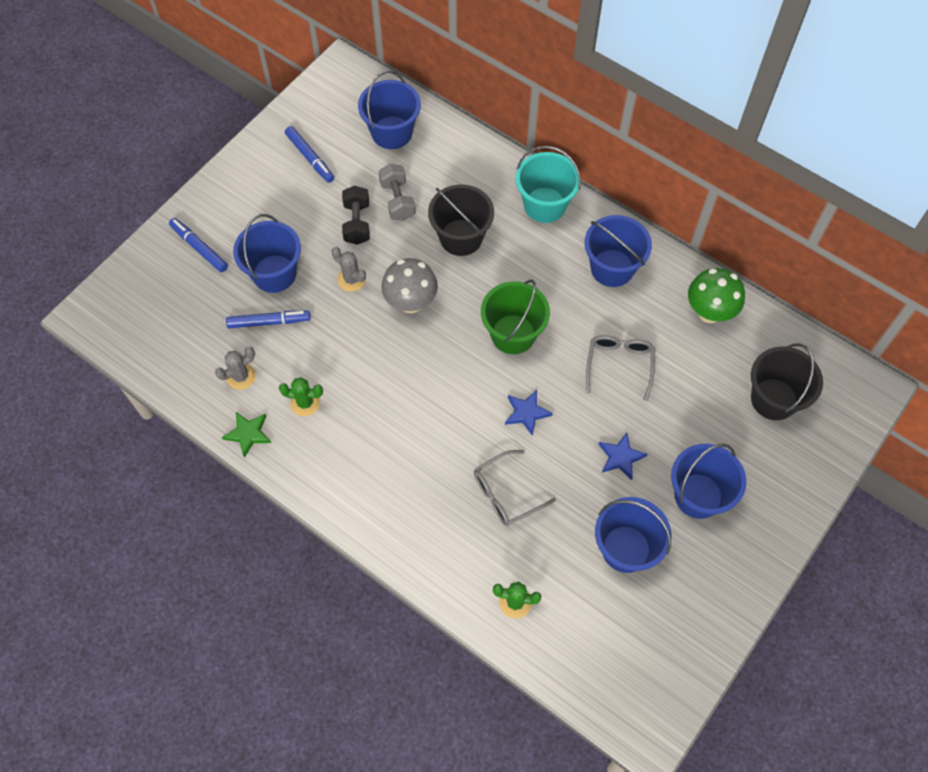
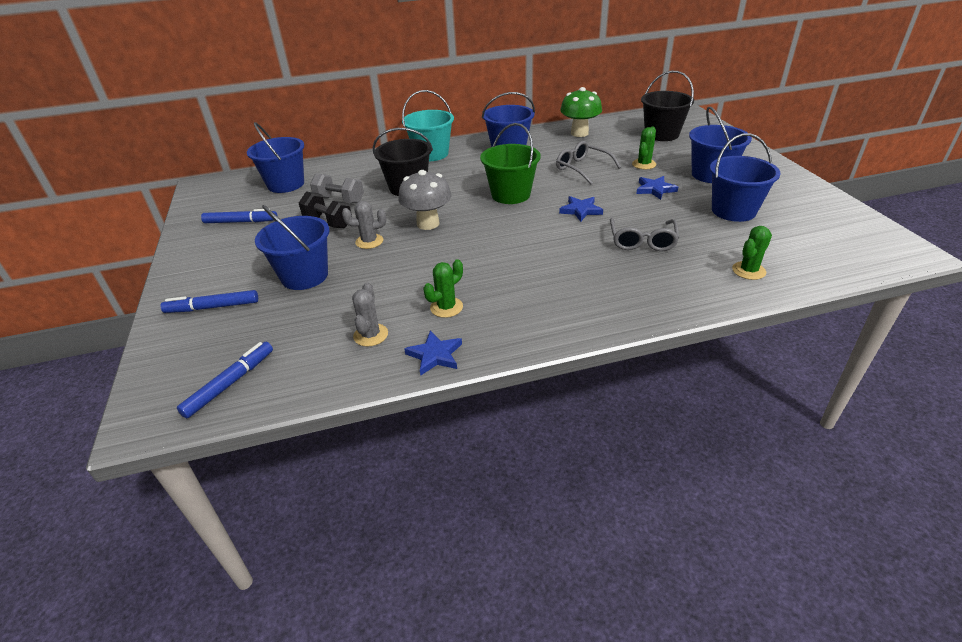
camera: 50 degrees left, 25 degrees down
green star [222,412,271,458] -> blue star [404,331,462,375]
blue marker [226,311,311,328] -> blue marker moved to [177,342,273,419]
none -> green cactus [632,127,657,169]

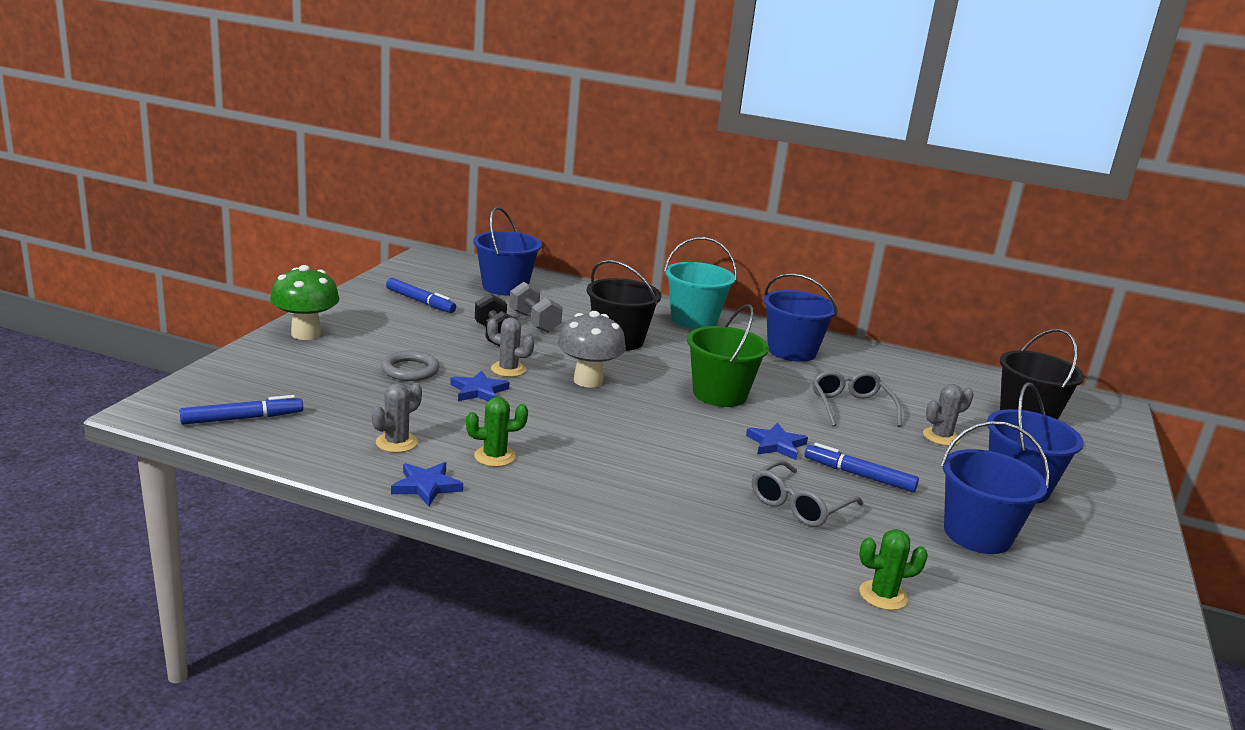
camera: 30 degrees right, 15 degrees down
blue marker [161,290,258,313] -> blue marker moved to [805,443,919,492]
blue bucket [255,205,329,290] -> grey ring [381,351,440,381]
green mushroom [560,87,602,137] -> green mushroom moved to [270,265,340,340]
green cactus [632,127,657,169] -> grey cactus [923,384,974,446]
blue star [636,176,678,200] -> blue star moved to [450,370,509,401]

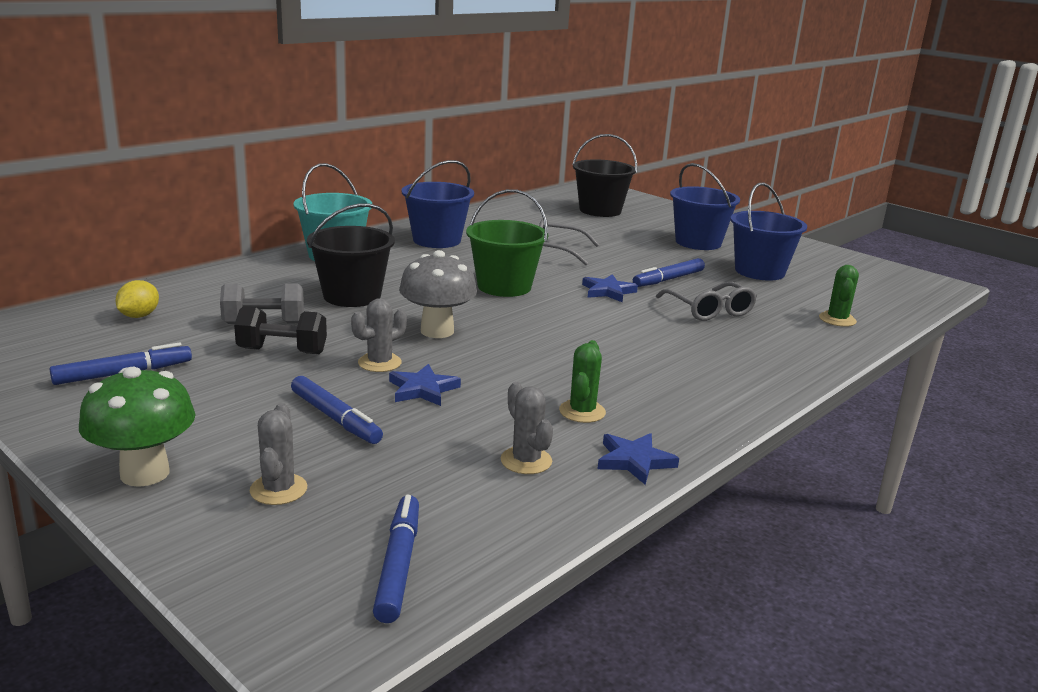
camera: 65 degrees left, 0 degrees up
grey ring [381,351,440,381] -> blue marker [291,376,383,444]
blue bucket [473,207,542,296] -> yellow lemon [115,280,159,318]
grey cactus [923,384,974,446] -> grey cactus moved to [250,403,307,505]

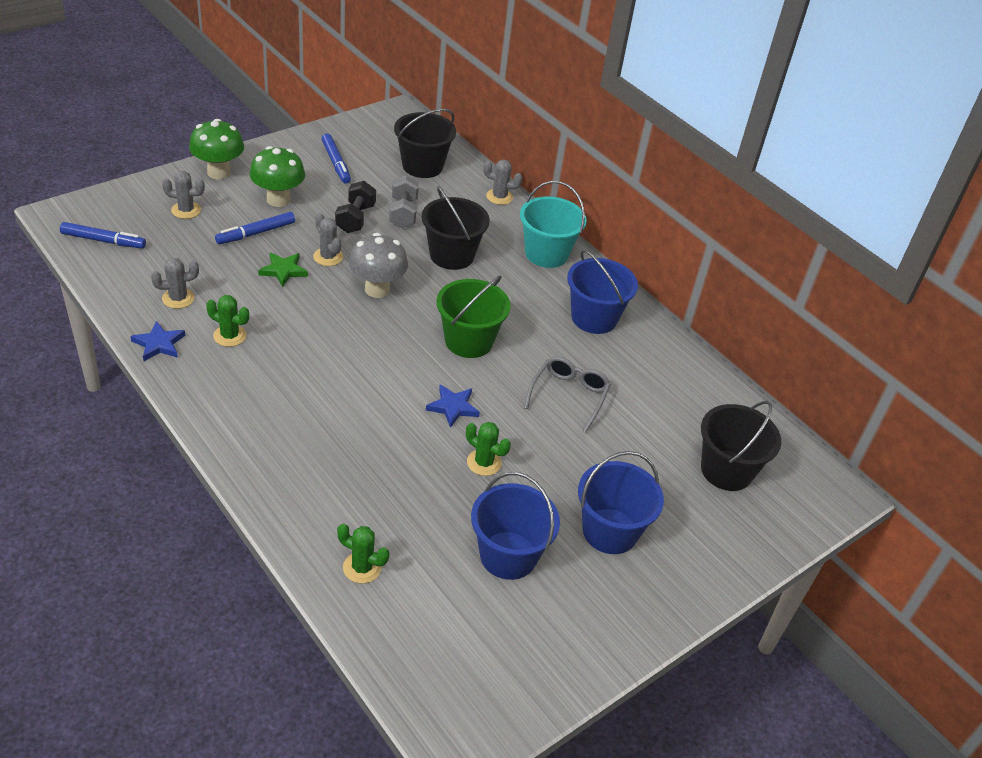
camera: 95 degrees right, 20 degrees up
yellow lemon [115,280,159,318] -> black bucket [394,109,456,178]
blue star [389,364,461,406] -> green star [258,252,308,287]
blue marker [633,258,705,287] -> green cactus [466,422,511,476]
grey glasses [656,282,757,321] -> none
none -> green mushroom [250,146,305,207]
none -> grey cactus [483,160,522,205]

